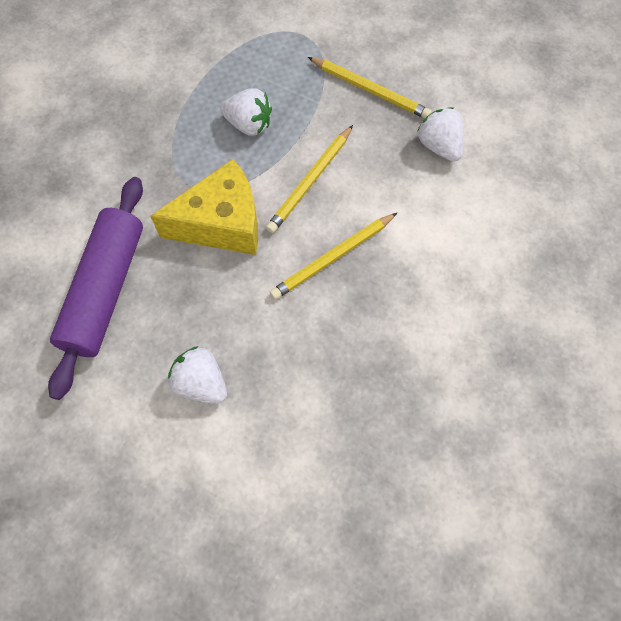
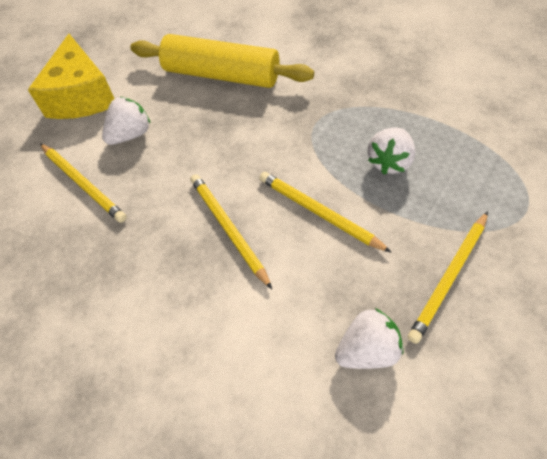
camera: 100 degrees right, 10 degrees down
purple rolling pin [48,177,143,400] -> yellow rolling pin [130,34,314,88]
yellow cheese [151,159,258,255] -> yellow cheese moved to [28,34,115,119]
none -> yellow pencil [40,143,127,223]

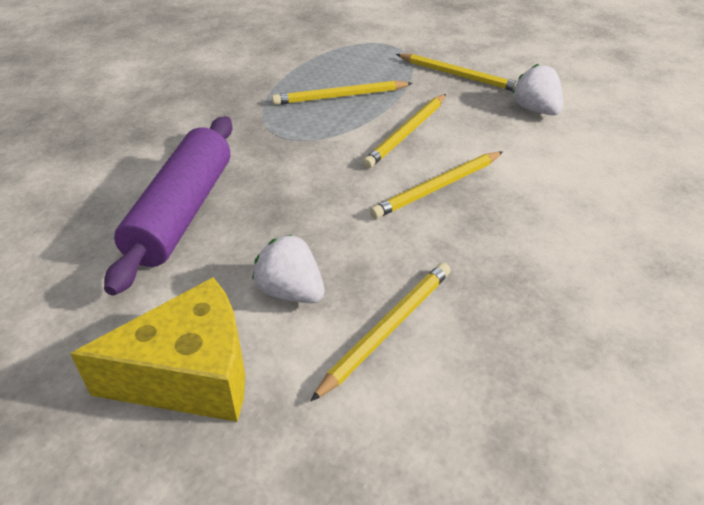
camera: 100 degrees left, 15 degrees down
yellow rolling pin [130,34,314,88] -> purple rolling pin [104,116,232,296]
white strawberry [368,127,416,174] -> yellow pencil [272,80,413,105]

